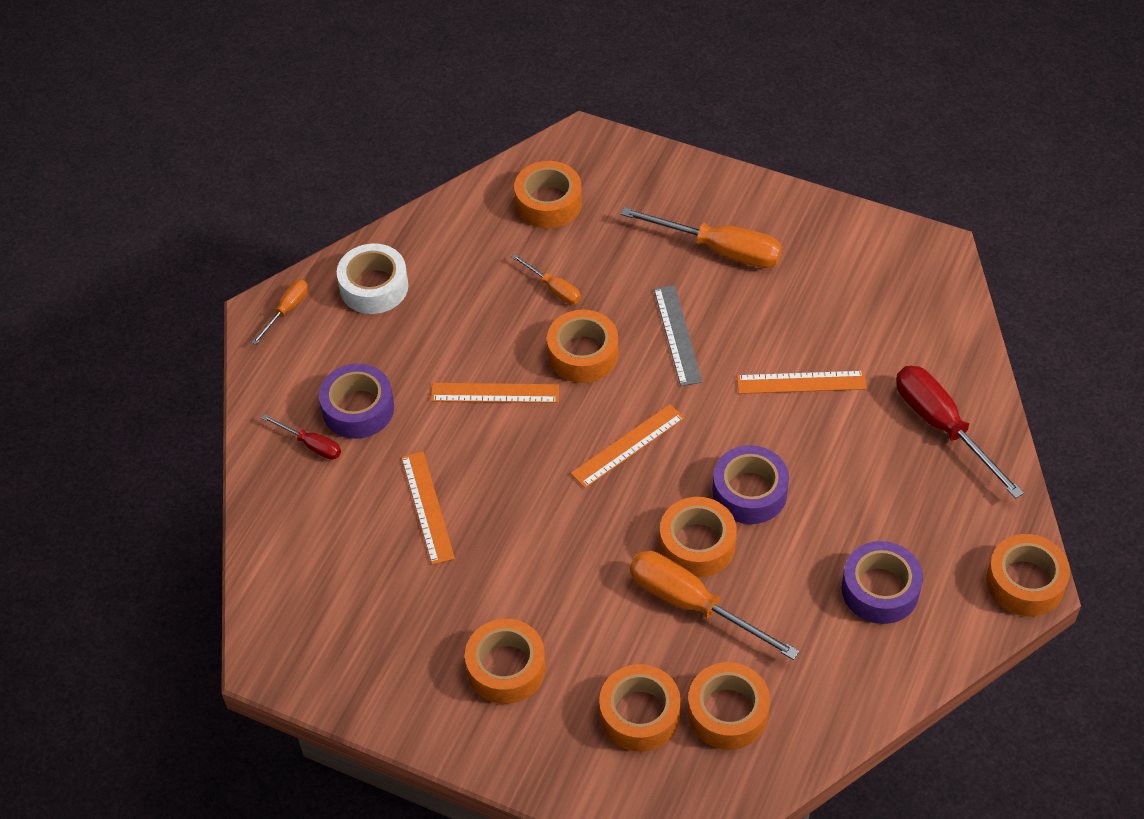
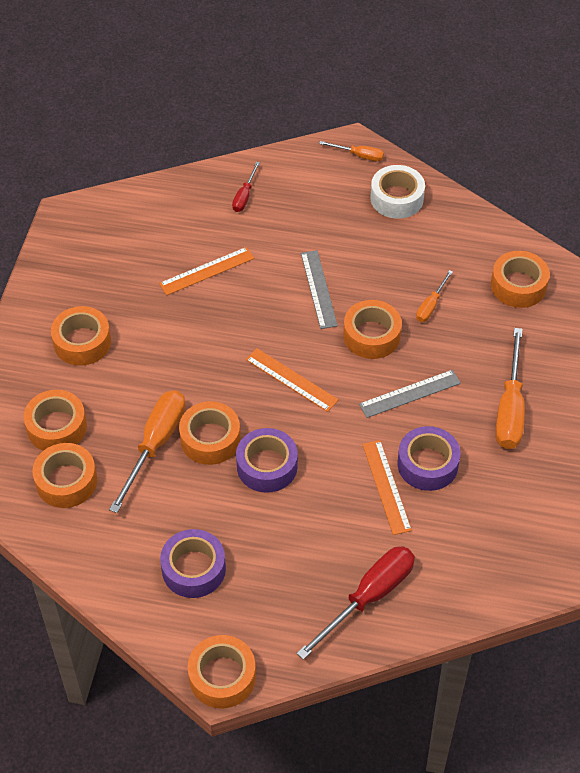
camera: 75 degrees right, 0 degrees up
purple tape [319,364,394,439] -> purple tape moved to [398,426,460,491]
orange ruler [431,383,559,403] -> grey ruler [301,250,338,329]

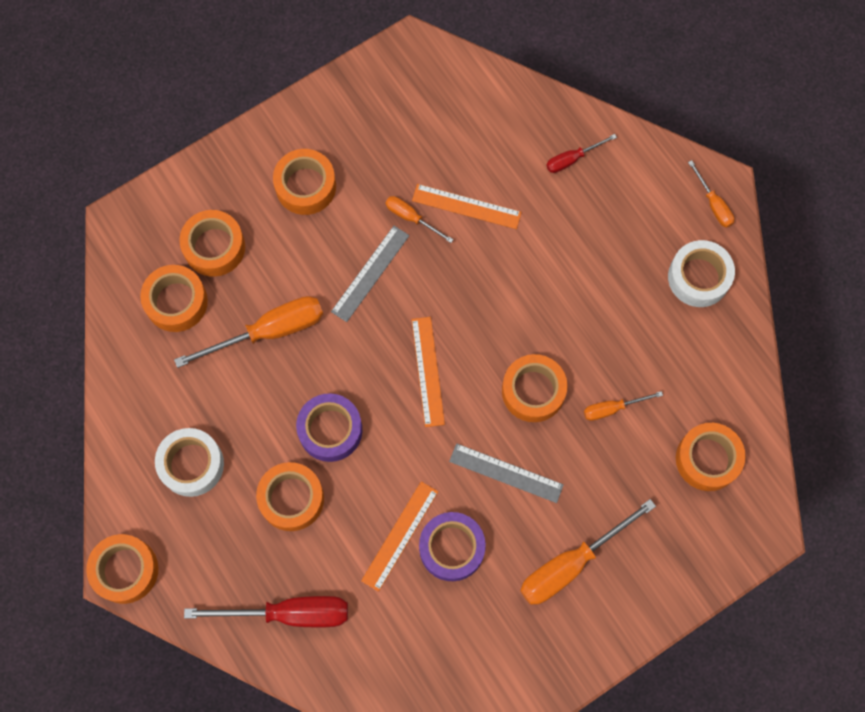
camera: 45 degrees right, 20 degrees up
purple tape [160,529,226,598] -> white tape [155,428,224,497]
orange tape [179,401,241,465] -> orange tape moved to [256,462,324,531]
grey ruler [301,250,338,329] -> grey ruler moved to [331,226,410,322]
none -> orange screwdriver [386,196,454,243]

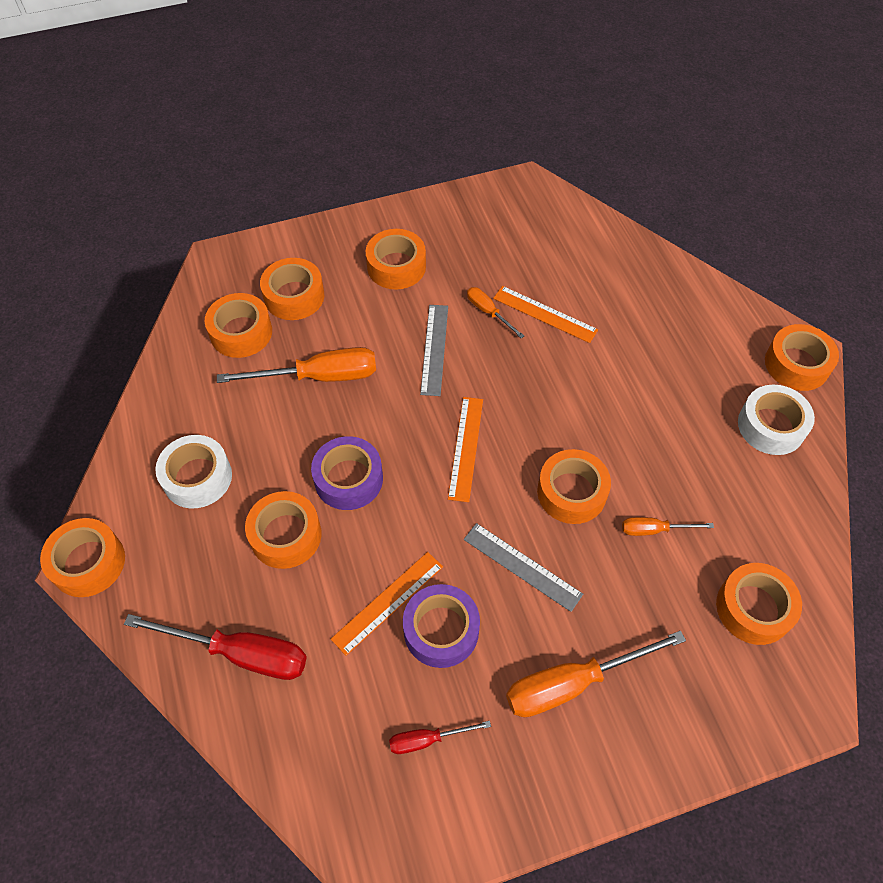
camera: 15 degrees right, 15 degrees down
grey ruler [331,226,410,322] -> grey ruler turned 45 degrees counterclockwise [420,305,448,396]
red screwdriver [546,134,617,173] -> red screwdriver moved to [389,721,491,754]
orange screwdriver [688,160,734,228] -> orange tape [765,324,839,391]

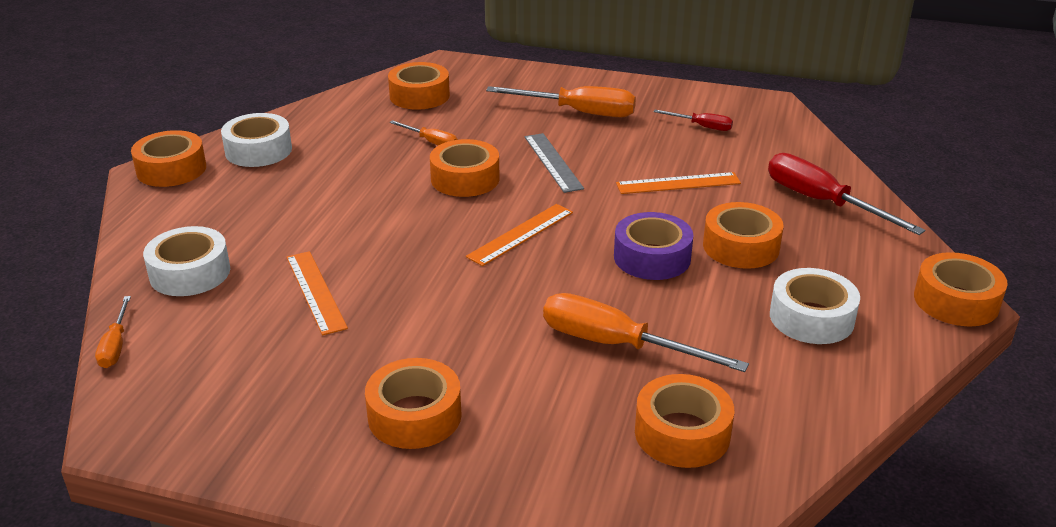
camera: 145 degrees left, 25 degrees down
orange tape [260,258,324,320] -> none
purple tape [403,584,480,668] -> none
grey ruler [420,305,448,396] -> none
orange screwdriver [467,287,524,338] -> orange screwdriver moved to [95,296,131,368]
none -> white tape [143,226,230,296]

